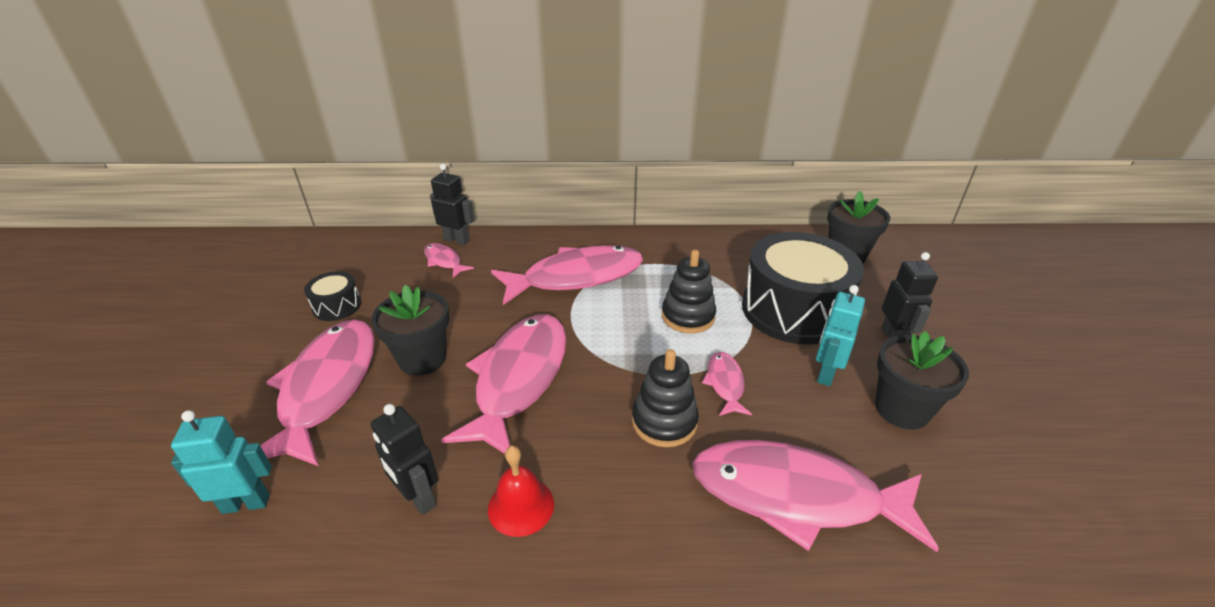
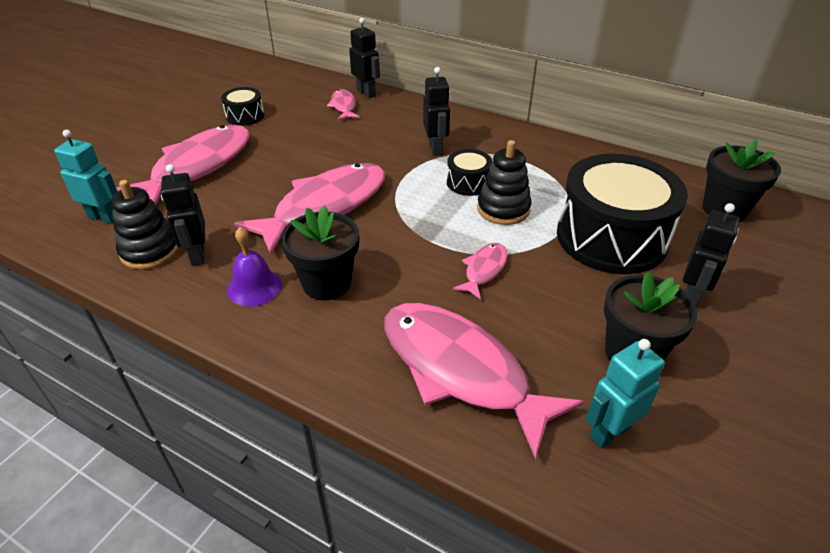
camera: 30 degrees right, 5 degrees up
black flower pot [371,285,449,376] -> black flower pot moved to [281,205,359,300]
red bell [488,446,554,537] -> purple bell [227,227,282,307]
pink fish [491,245,643,305] -> black robot [423,67,450,156]
black stacking toy [632,349,699,447] -> black stacking toy moved to [111,180,179,270]
turquoise robot [816,285,865,386] -> turquoise robot moved to [586,339,665,448]
none -> black drum [447,149,493,196]

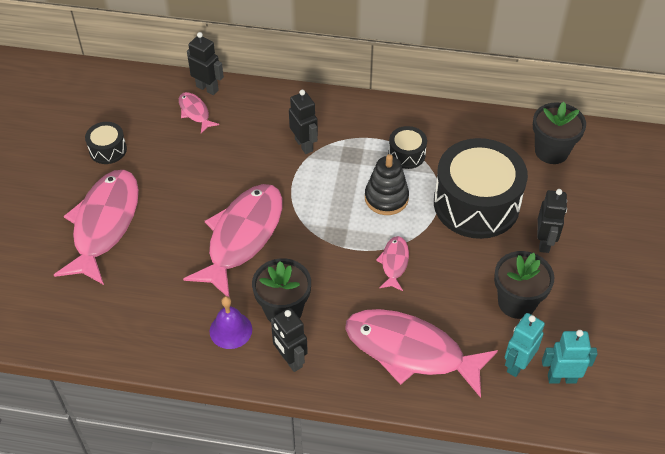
camera: 20 degrees left, 10 degrees up
turquoise robot [54,130,118,224] -> turquoise robot moved to [542,330,598,384]
black stacking toy [111,180,179,270] -> none
black robot [161,164,205,266] -> black robot moved to [271,308,308,372]
black drum [447,149,493,196] -> black drum moved to [388,126,427,169]

